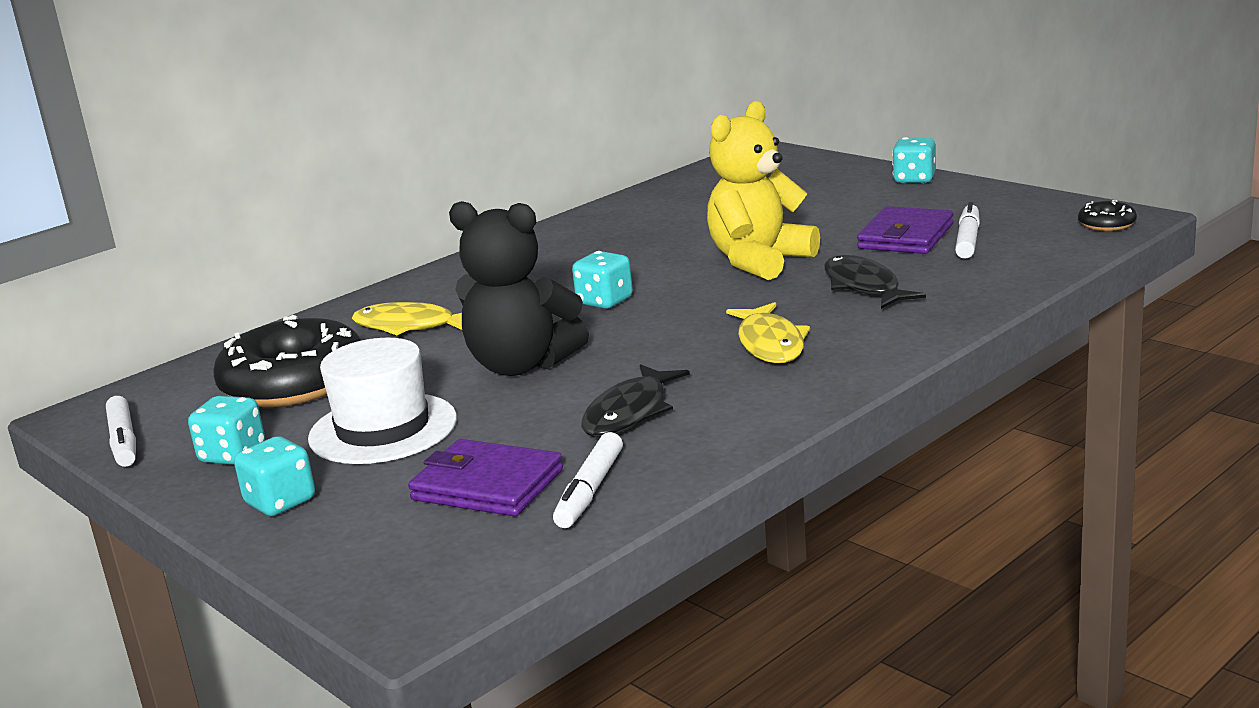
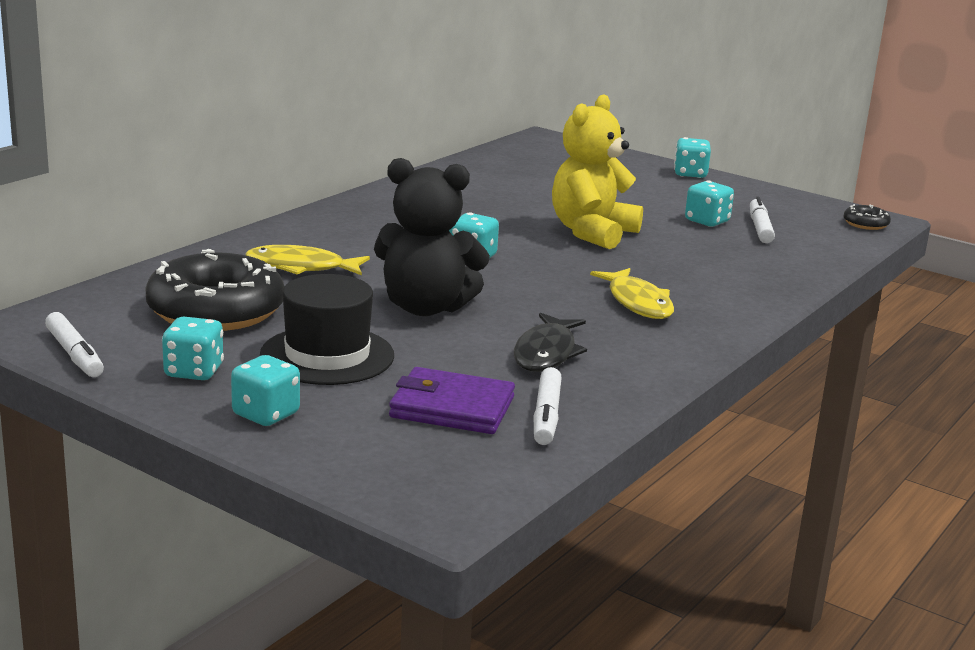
camera: 15 degrees left, 0 degrees up
white hat [308,338,457,464] -> black hat [260,274,394,385]
black fish [824,255,926,309] -> none
purple wallet [857,206,954,254] -> turquoise dice [685,180,734,227]

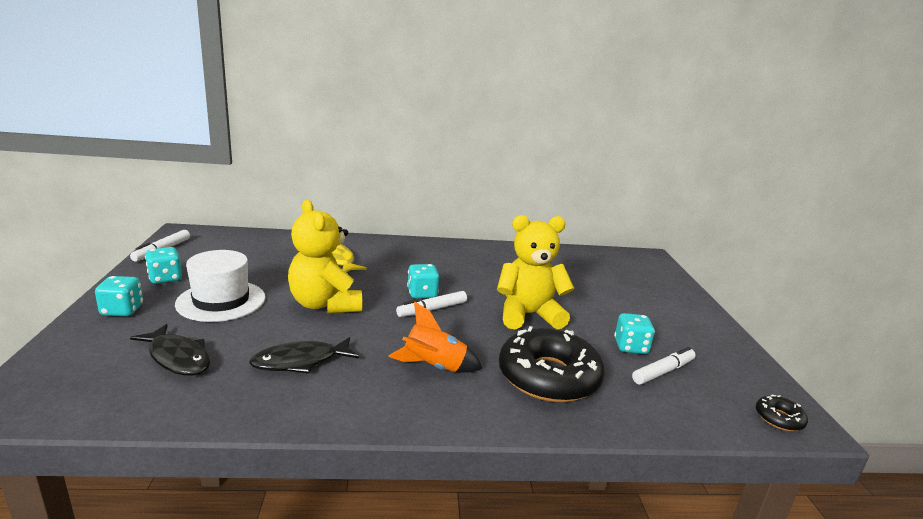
camera: 50 degrees right, 0 degrees up
black donut [145,249,285,331] -> black donut moved to [499,326,605,403]
black hat [260,274,394,385] -> white hat [175,250,265,322]
black teddy bear [374,158,490,316] -> yellow teddy bear [288,200,362,313]
purple wallet [389,367,515,434] -> black fish [130,324,210,375]
white marker [533,367,562,445] -> white marker moved to [396,291,467,317]
yellow fish [590,268,674,319] -> orange rocket [388,302,483,372]
turquoise dice [674,137,711,178] -> none

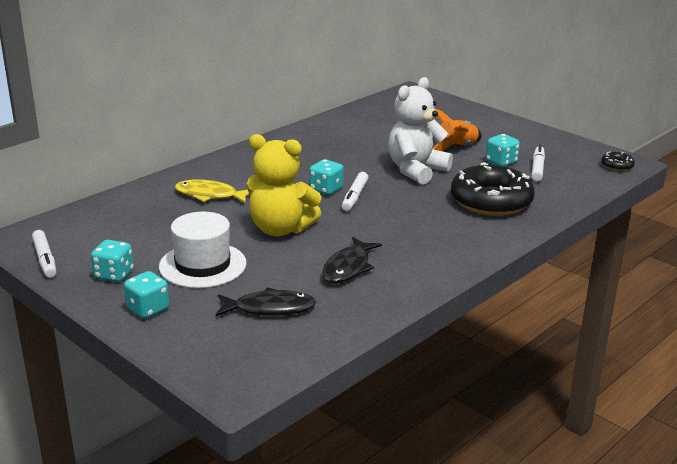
camera: 40 degrees left, 5 degrees up
orange rocket [388,302,483,372] -> orange rocket moved to [433,108,482,151]
yellow teddy bear [497,215,575,330] -> white teddy bear [388,77,453,185]

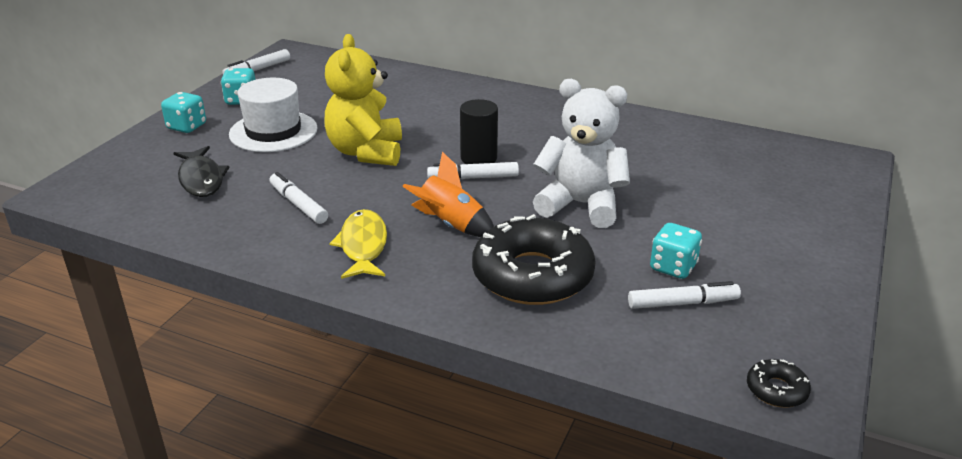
camera: 70 degrees right, 5 degrees up
yellow fish [175,179,249,204] -> yellow fish moved to [329,209,387,279]
turquoise dice [309,159,344,195] -> black cylinder [460,99,498,164]
black fish [322,237,382,284] -> white marker [269,172,328,224]
orange rocket [433,108,482,151] -> orange rocket moved to [402,152,494,237]

